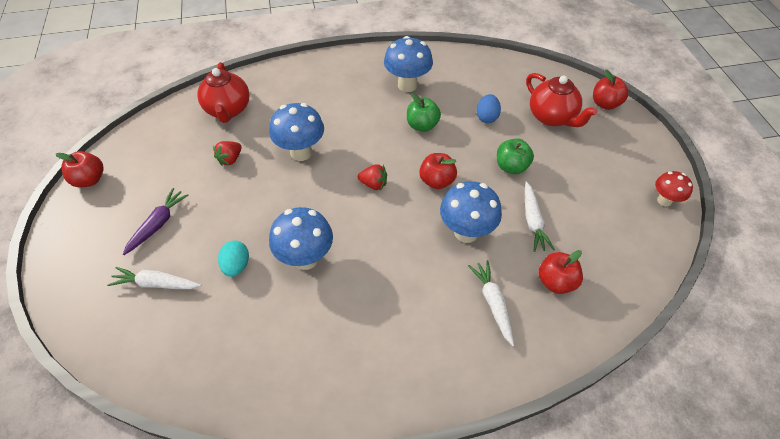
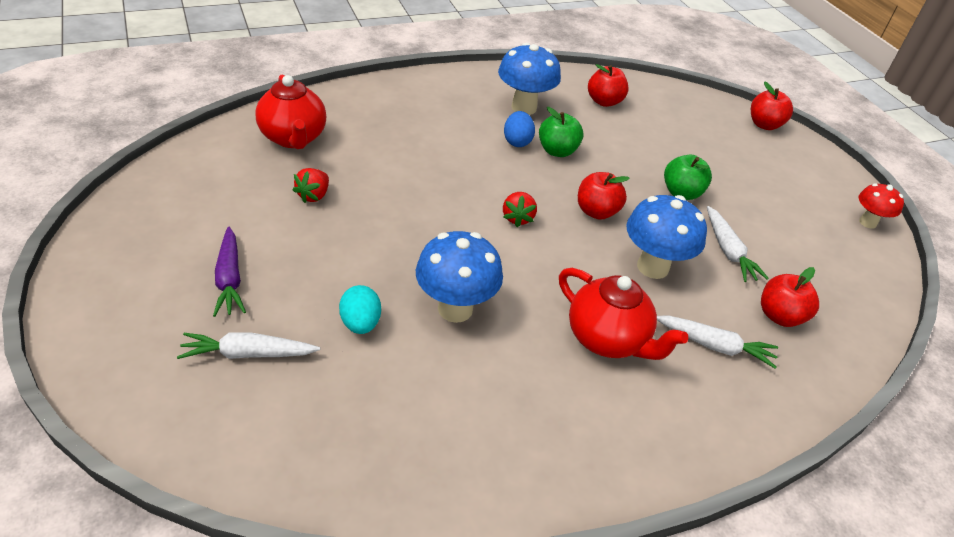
camera: 15 degrees left, 10 degrees down
red apple [56,151,103,187] -> red apple moved to [588,64,629,107]
purple carrot [123,188,189,255] -> purple carrot turned 150 degrees clockwise [213,227,246,317]
blue mushroom [269,103,324,161] -> none
red strawberry [358,164,387,190] -> red strawberry turned 90 degrees clockwise [503,192,537,227]
white carrot [468,260,514,346] -> white carrot turned 135 degrees clockwise [657,315,778,369]
blue egg [476,94,501,123] -> blue egg moved to [504,111,535,147]
red teapot [526,73,598,127] -> red teapot moved to [559,268,688,360]

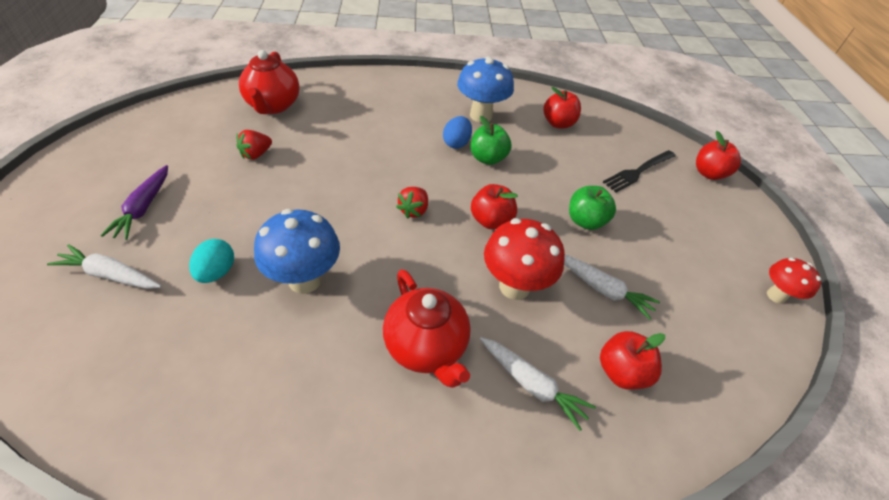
camera: 20 degrees right, 5 degrees up
blue mushroom [626,195,707,279] -> red mushroom [484,218,565,300]
white carrot [707,206,769,282] -> white carrot turned 60 degrees counterclockwise [564,255,660,320]
none -> black fork [603,150,676,193]

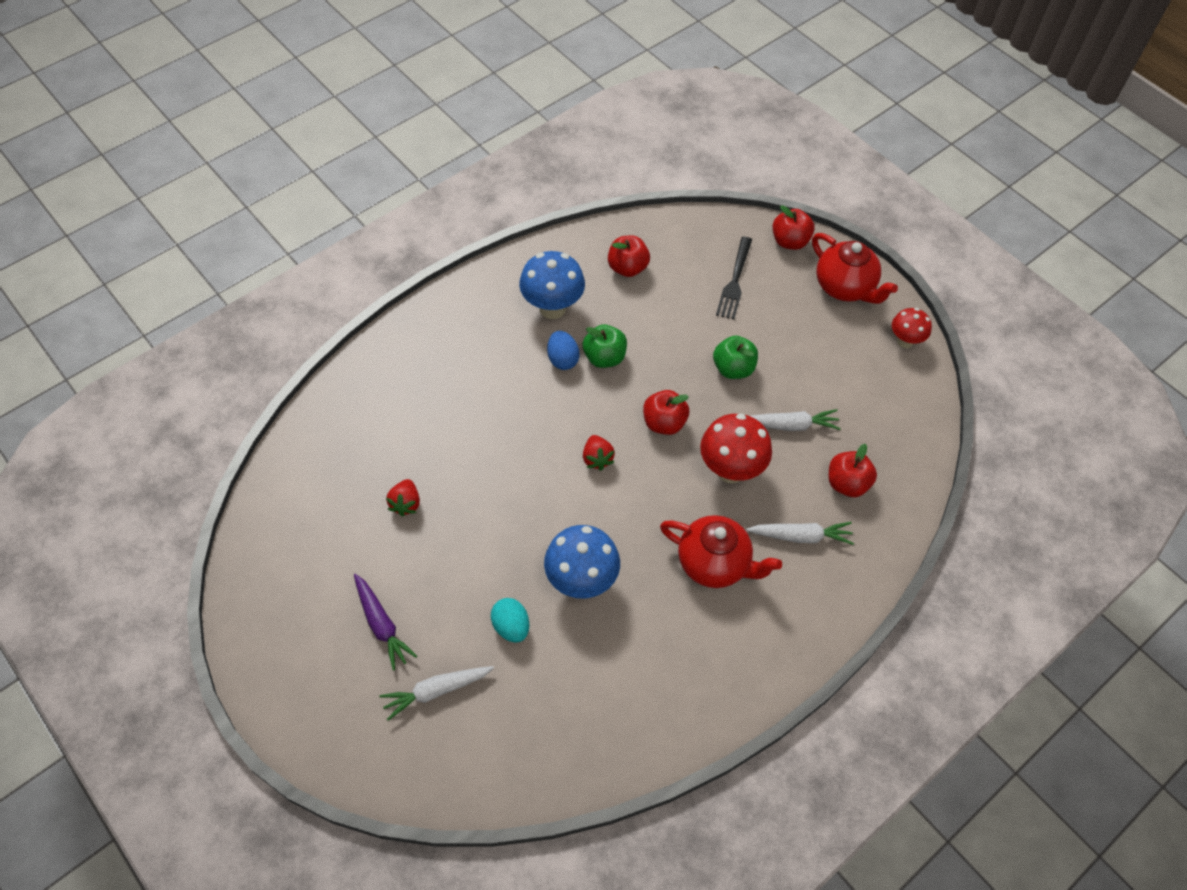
camera: 35 degrees left, 10 degrees up
red teapot [239,50,299,114] -> red teapot moved to [812,233,898,304]

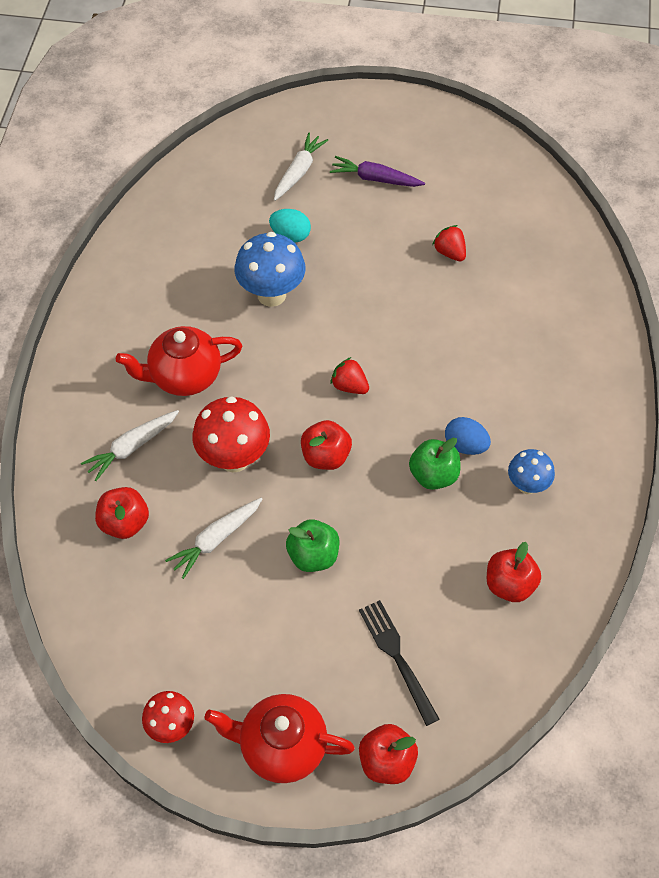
camera: 140 degrees right, 0 degrees up
blue mushroom [519,251,585,319] -> blue mushroom [508,449,555,494], size x0.60

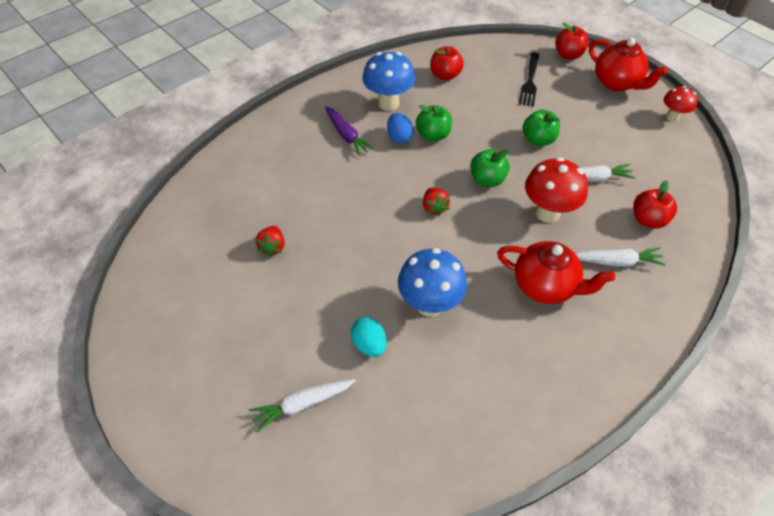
camera: 140 degrees left, 5 degrees down
red apple [301,420,352,470] -> green apple [470,149,510,187]
purple carrot [330,156,425,187] -> purple carrot moved to [325,107,375,156]
blue mushroom [508,449,555,494] -> blue mushroom [362,52,415,111], size x1.67

